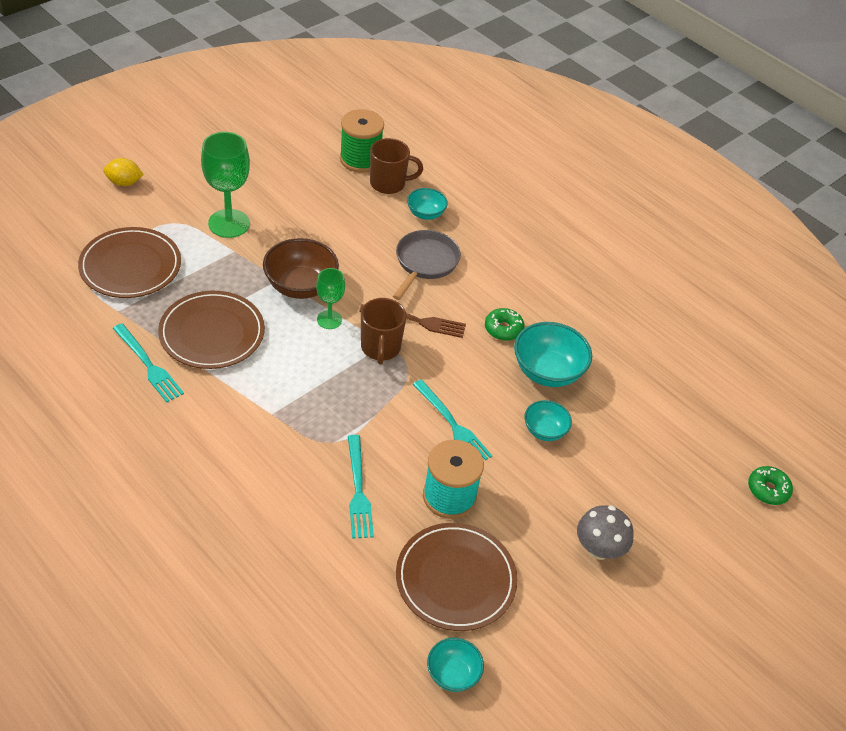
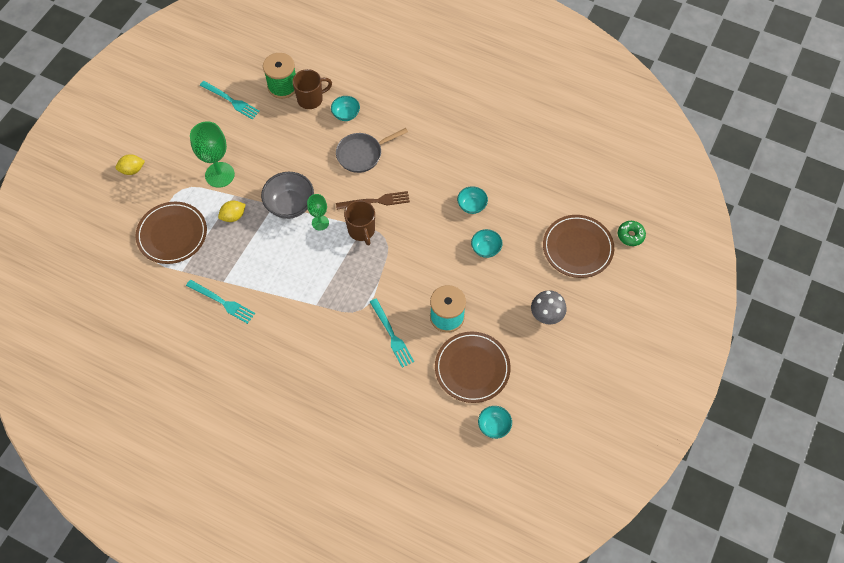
camera: 15 degrees left, 15 degrees up
brown plate [158,291,265,369] -> brown plate moved to [543,215,614,278]
brown bowl [263,238,339,299] -> grey bowl [261,172,314,219]
grey pan [393,230,461,300] -> grey pan turned 120 degrees counterclockwise [336,128,408,173]
turquoise fork [413,379,492,461] -> turquoise fork moved to [200,81,260,119]
green donut [485,308,525,341] -> none
turquoise bowl [514,322,592,387] -> turquoise bowl [457,186,488,214], size x0.59
none -> yellow lemon [218,201,246,222]

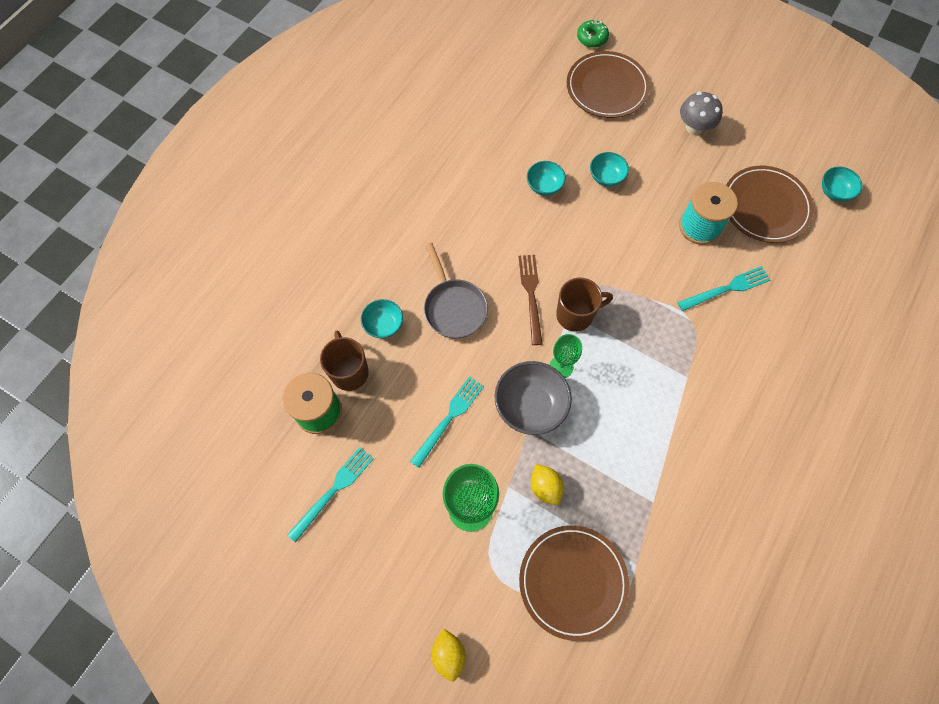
camera: 85 degrees left, 5 degrees up
turquoise fork [186,280,255,324] -> turquoise fork moved to [410,376,484,468]

